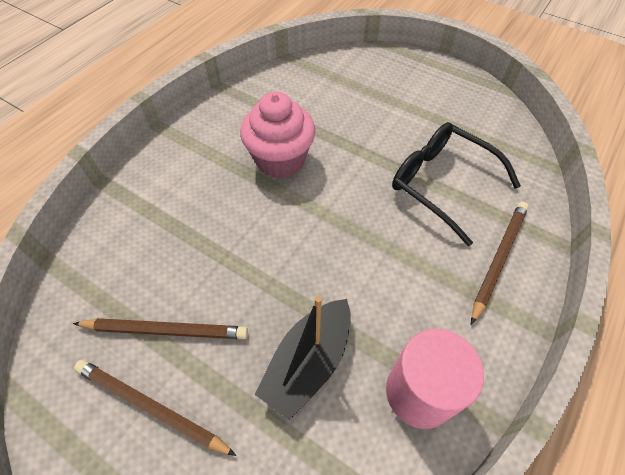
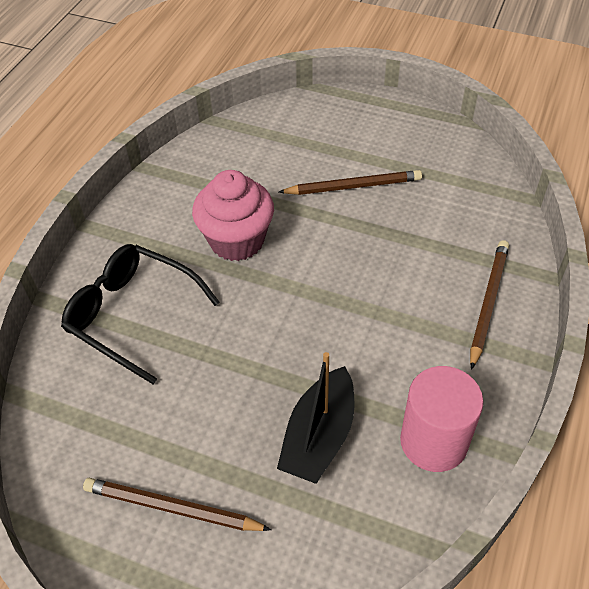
camera: 10 degrees left, 5 degrees down
brown pencil [73,318,248,339] -> brown pencil moved to [279,170,422,195]
black glasses [392,122,521,246] -> black glasses moved to [61,244,220,384]

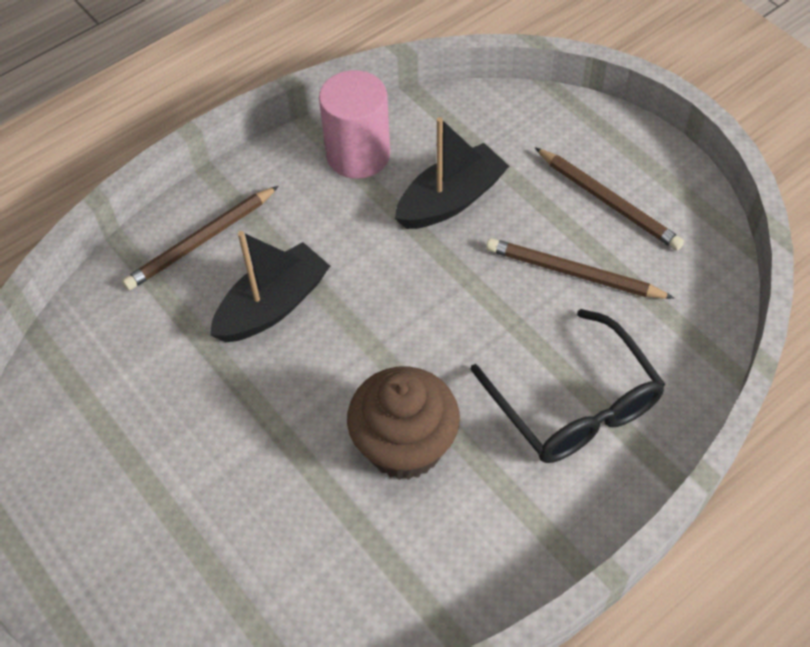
camera: 150 degrees left, 5 degrees up
pink cupcake [192,170,274,261] -> brown cupcake [347,367,460,480]
brown pencil [279,170,422,195] -> brown pencil moved to [486,238,674,299]
none -> black boat [210,231,330,342]

